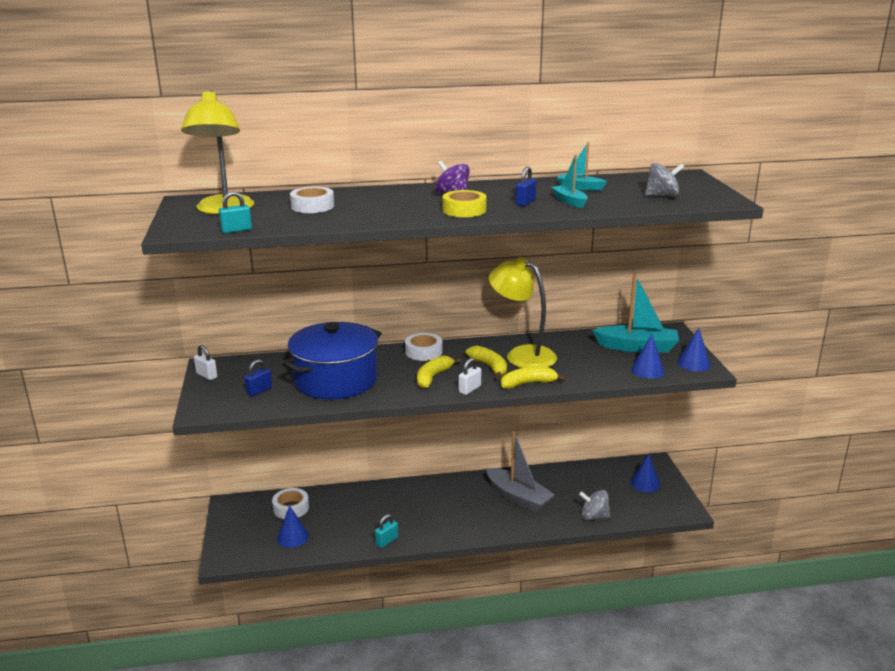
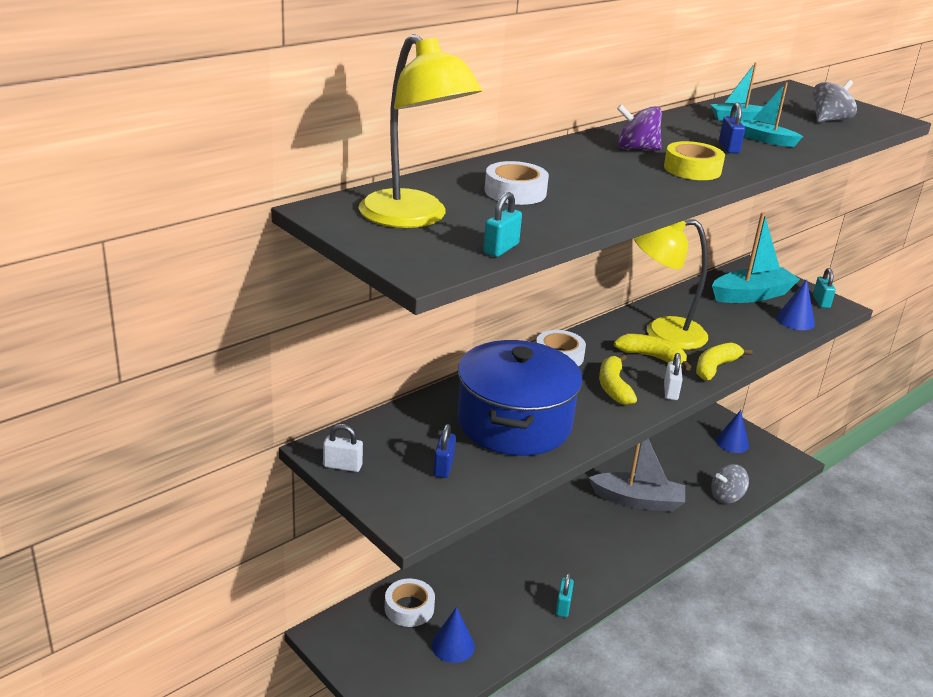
camera: 35 degrees left, 5 degrees up
blue cone [677,328,711,372] -> turquoise padlock [813,268,836,308]

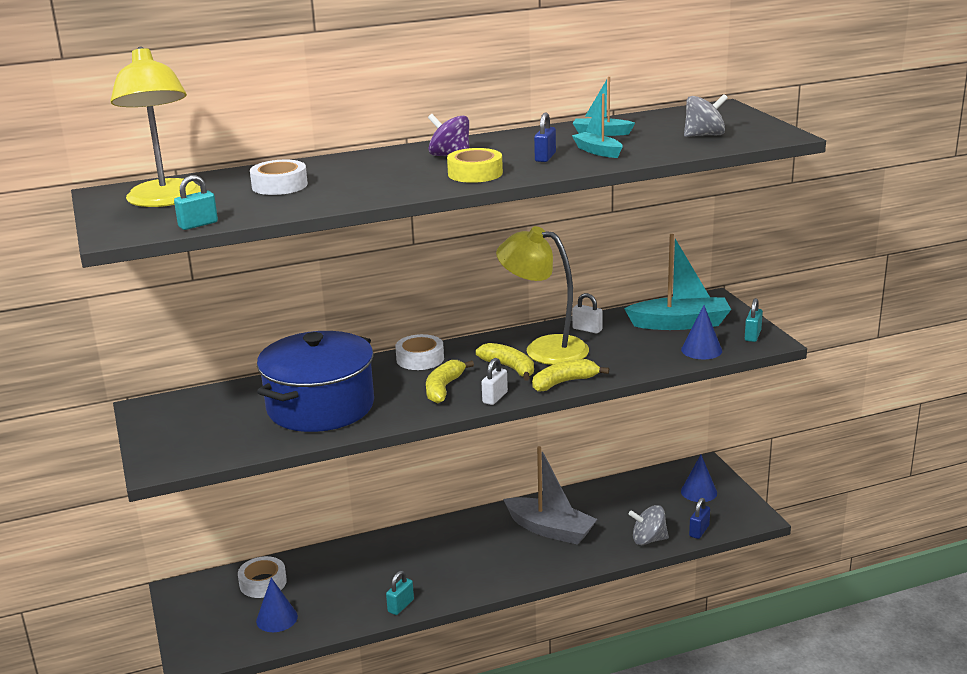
camera: 25 degrees right, 5 degrees down
white padlock [323,424,363,472] -> white padlock moved to [572,293,603,334]
blue padlock [433,424,456,478] -> blue padlock moved to [689,498,710,539]

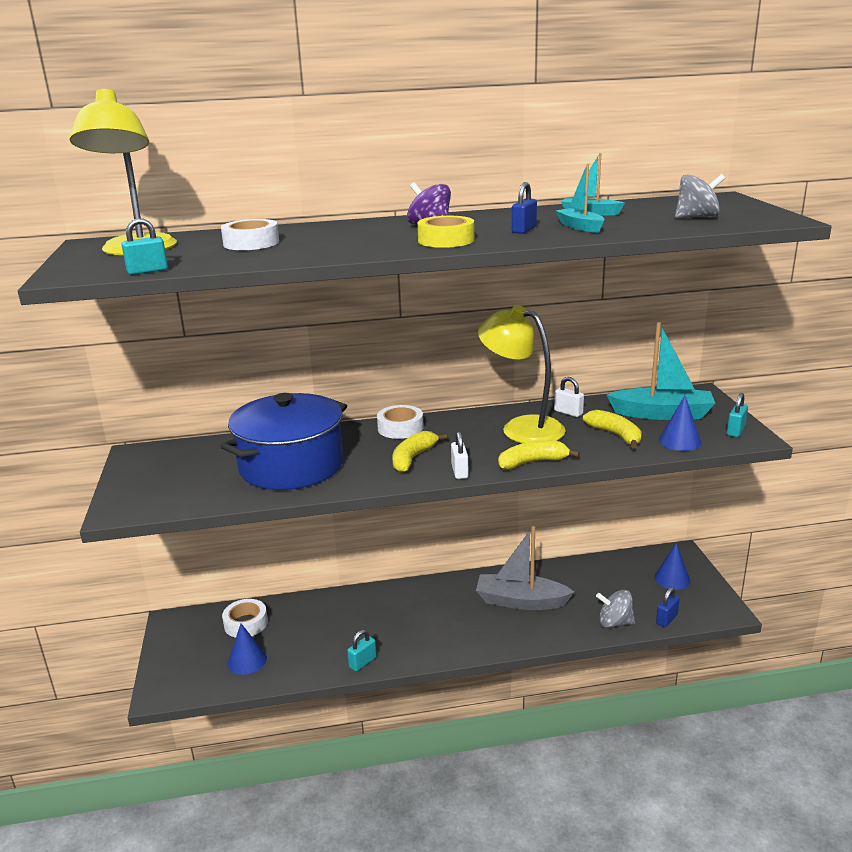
camera: 10 degrees right, 0 degrees up
yellow banana [476,343,534,381] -> yellow banana moved to [583,410,642,448]
white padlock [482,358,508,405] -> white padlock turned 45 degrees counterclockwise [451,431,469,479]
grey boat [503,446,598,545] -> grey boat turned 150 degrees clockwise [476,526,574,610]

